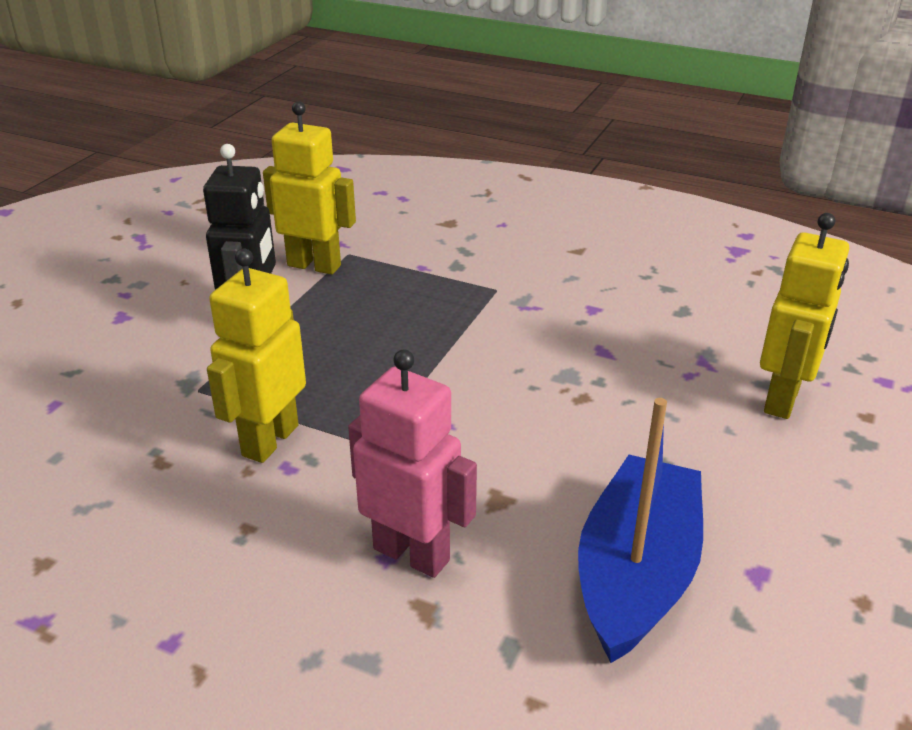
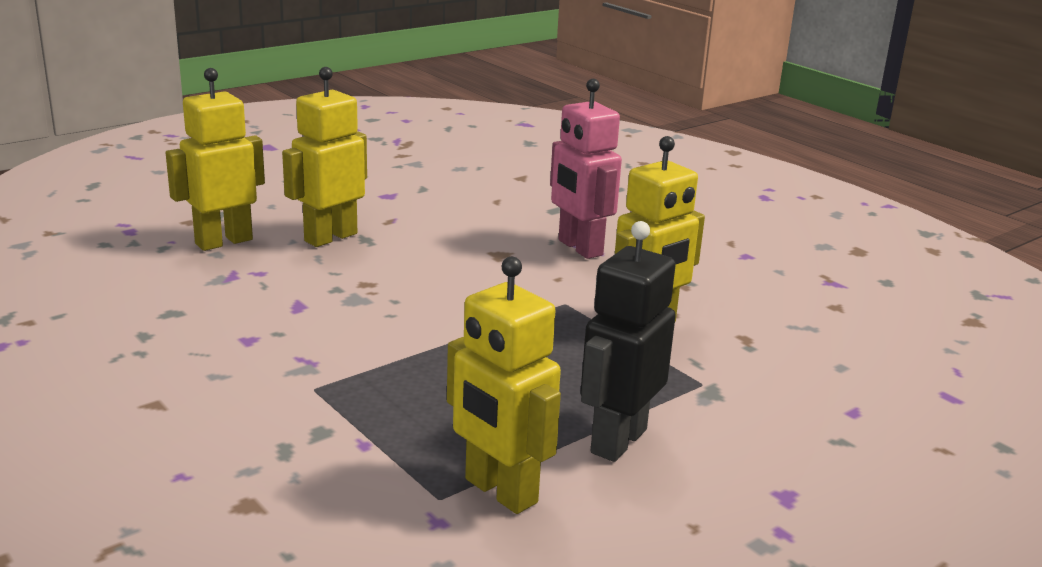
camera: 155 degrees left, 10 degrees down
blue boat [578,398,703,663] -> none
none -> yellow robot [282,67,367,247]

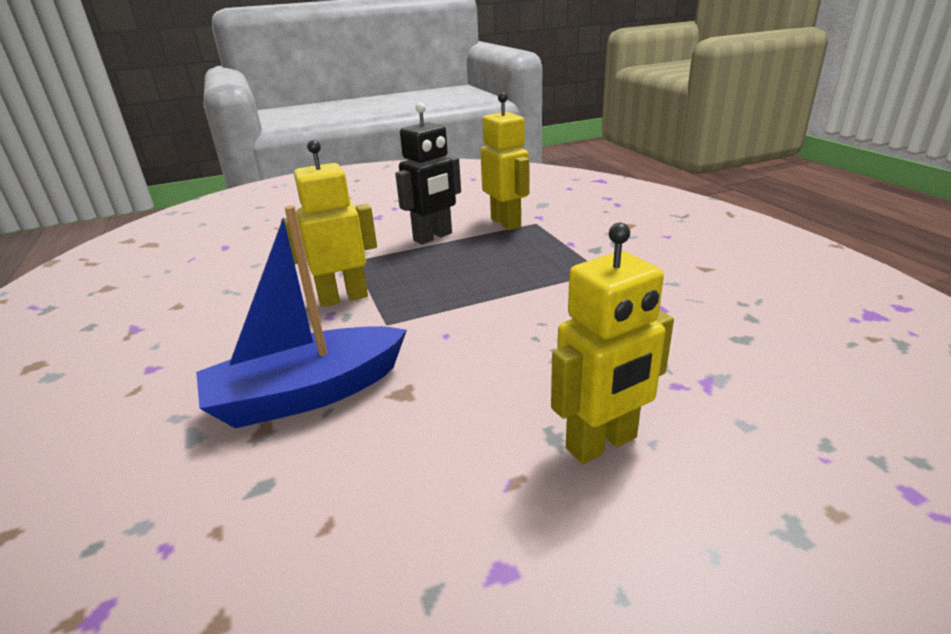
camera: 160 degrees left, 5 degrees up
yellow robot [166,68,265,251] -> none
pink robot [550,79,622,259] -> blue boat [196,205,407,428]

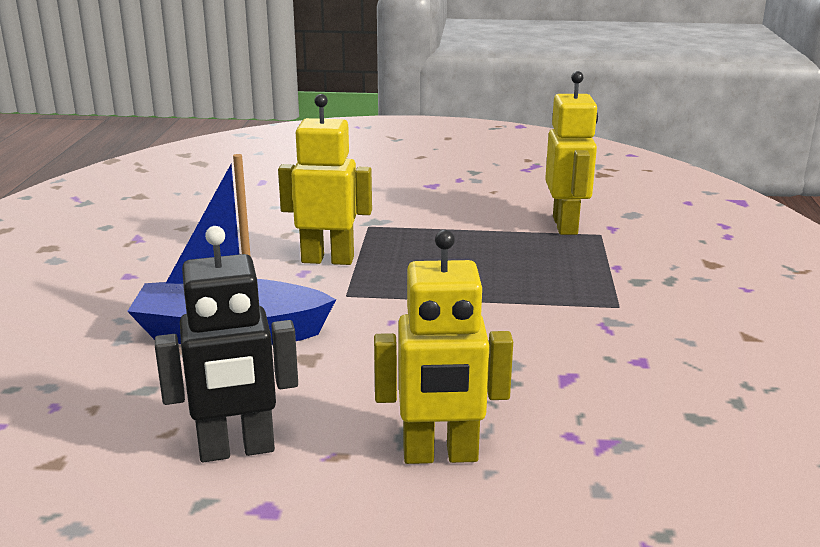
camera: 25 degrees right, 5 degrees down
black robot [395,102,461,244] -> black robot moved to [155,226,298,462]

